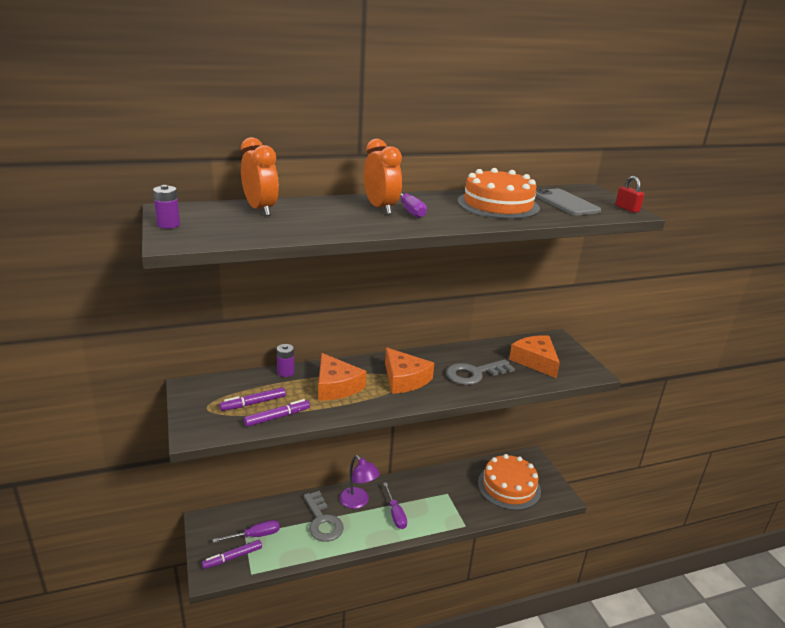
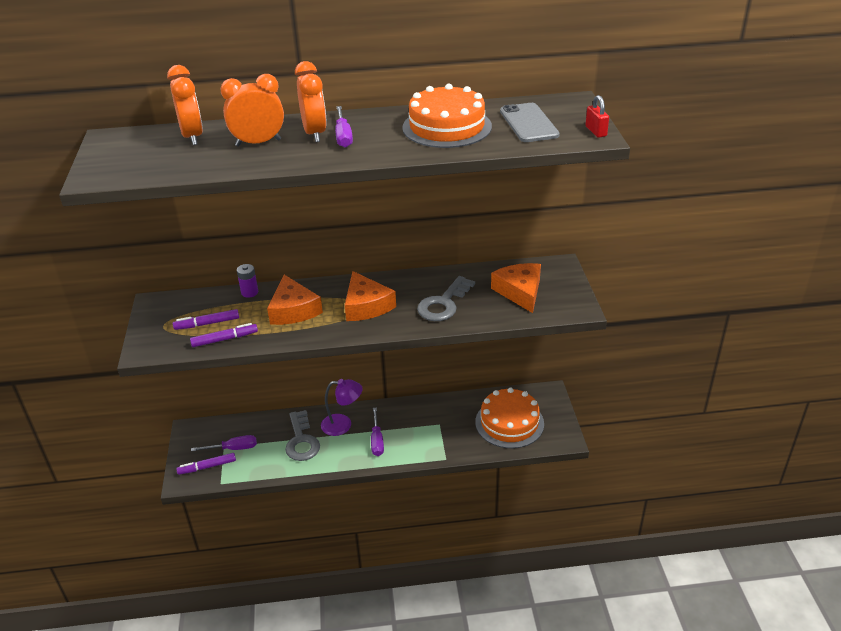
camera: 15 degrees right, 10 degrees up
purple battery [153,185,180,229] -> none
purple lamp [340,455,380,509] -> purple lamp turned 60 degrees counterclockwise [321,379,363,436]
grey key [446,359,515,385] -> grey key turned 45 degrees counterclockwise [417,276,475,321]
none -> orange clock [220,74,284,147]

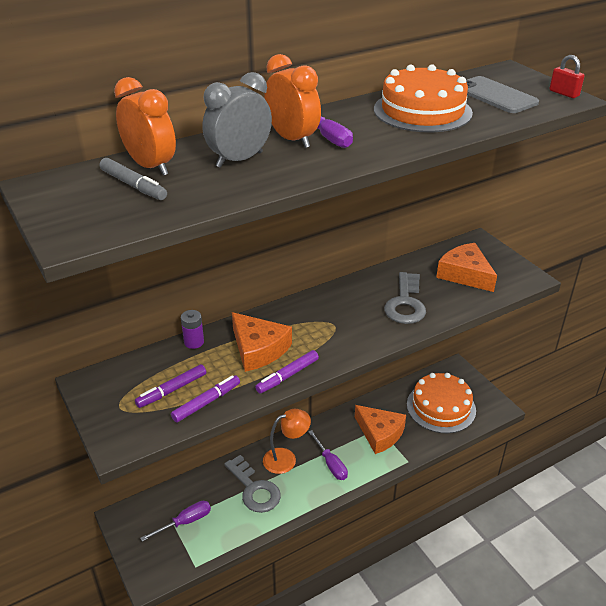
camera: 25 degrees left, 0 degrees up
purple marker [176,453,236,475] -> purple marker moved to [255,350,319,394]
orange clock [220,74,284,147] -> grey clock [202,72,272,168]
purple lamp [321,379,363,436] -> orange lamp [263,409,311,474]
orange cheese [345,271,396,321] -> orange cheese moved to [355,405,406,454]
none -> grey marker [100,158,167,200]

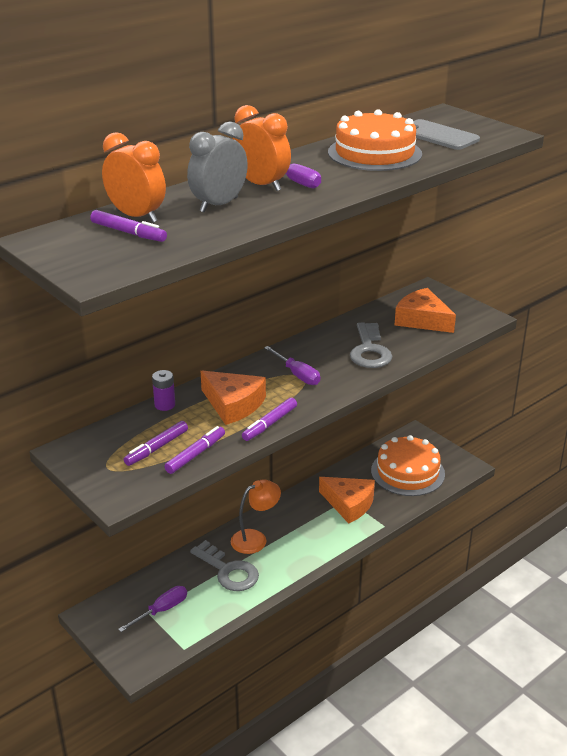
camera: 10 degrees left, 5 degrees down
grey marker [100,158,167,200] -> purple marker [90,210,167,242]
purple screwdriver [308,430,348,480] -> purple screwdriver moved to [264,346,320,385]
red padlock [549,55,585,98] -> none

